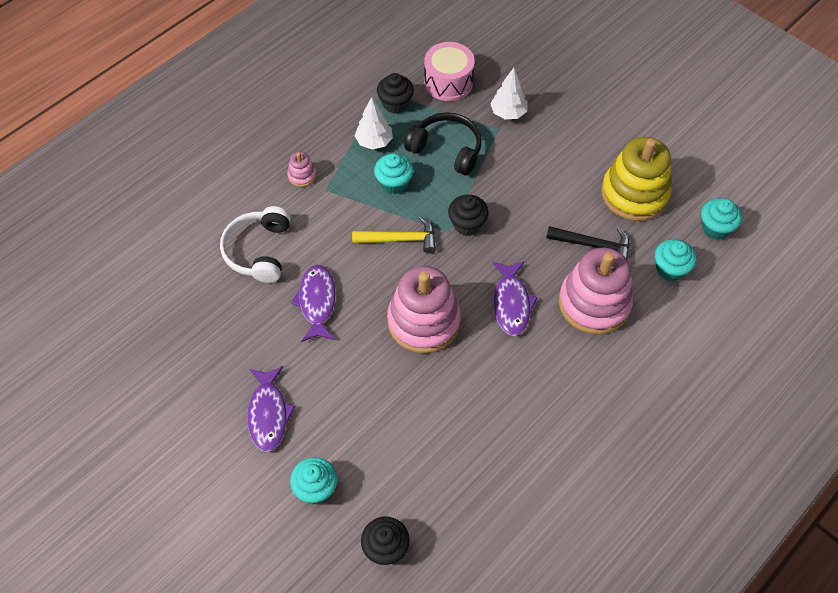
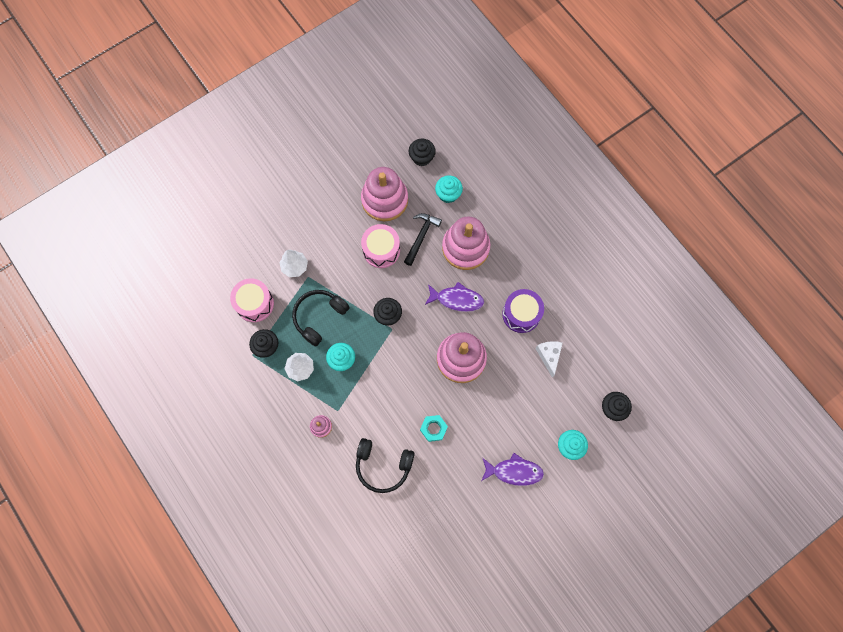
camera: 80 degrees left, 15 degrees up
white headphones [220,206,291,283] -> black headphones [356,438,415,493]
purple fish [291,265,336,342] -> turquoise nut [420,415,448,442]
yellow hammer [352,216,436,253] -> none
yellow stacking toy [601,137,672,221] -> pink stacking toy [361,167,408,221]
turquoise cupcake [701,198,742,240] -> black cupcake [409,139,436,166]
none -> pink drum [361,224,400,268]
none -> purple drum [502,289,544,333]
none -> white cheese [535,341,563,378]

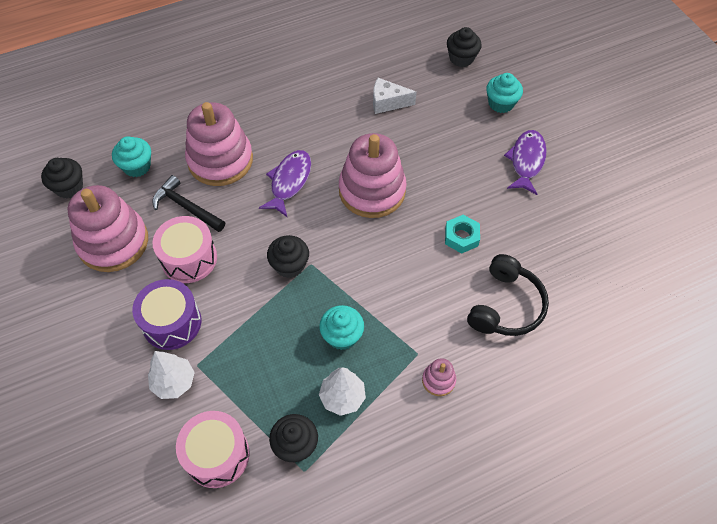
camera: 80 degrees left, 15 degrees down
black headphones [292,290,350,347] -> none
purple drum [502,289,544,333] -> purple drum moved to [132,279,201,350]

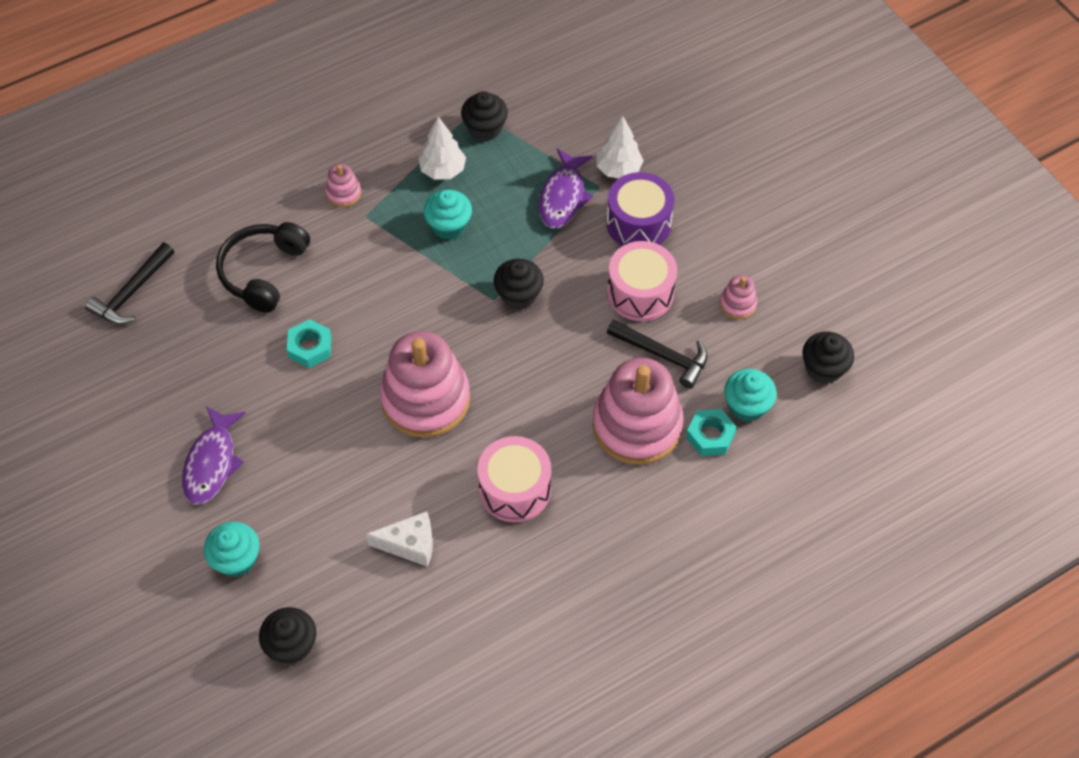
camera: 175 degrees right, 0 degrees up
pink stacking toy [67,185,148,272] -> pink stacking toy [720,275,757,319], size x0.43
pink drum [176,411,250,488] -> pink drum moved to [477,436,551,522]
purple fish [259,150,311,217] -> purple fish moved to [539,149,593,228]
none -> black hammer [85,243,174,324]
none -> turquoise nut [686,409,737,456]

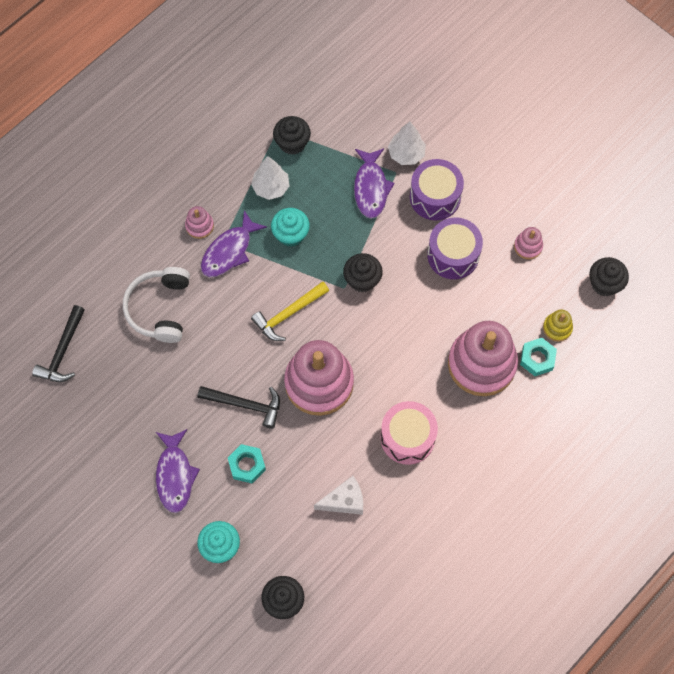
camera: 15 degrees left, 10 degrees up
black headphones [216,222,310,313] -> white headphones [123,267,190,343]
turquoise nut [287,319,332,368] -> turquoise nut moved to [228,444,266,483]
pink drum [607,241,677,321] -> purple drum [427,217,483,279]
black hammer [607,320,707,389] -> black hammer moved to [197,386,280,429]
turquoise cupcake [724,369,777,422] -> yellow stacking toy [543,310,573,342]
none -> purple fish [201,210,267,277]
none -> yellow hammer [251,281,329,341]

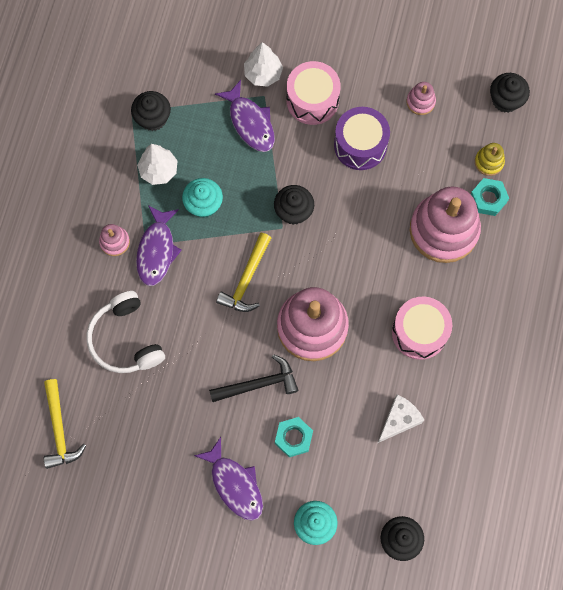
camera: 30 degrees left, 5 degrees up
black hammer [32,305,85,382] -> yellow hammer [44,379,86,469]
purple drum [410,159,464,221] -> pink drum [287,61,341,125]

